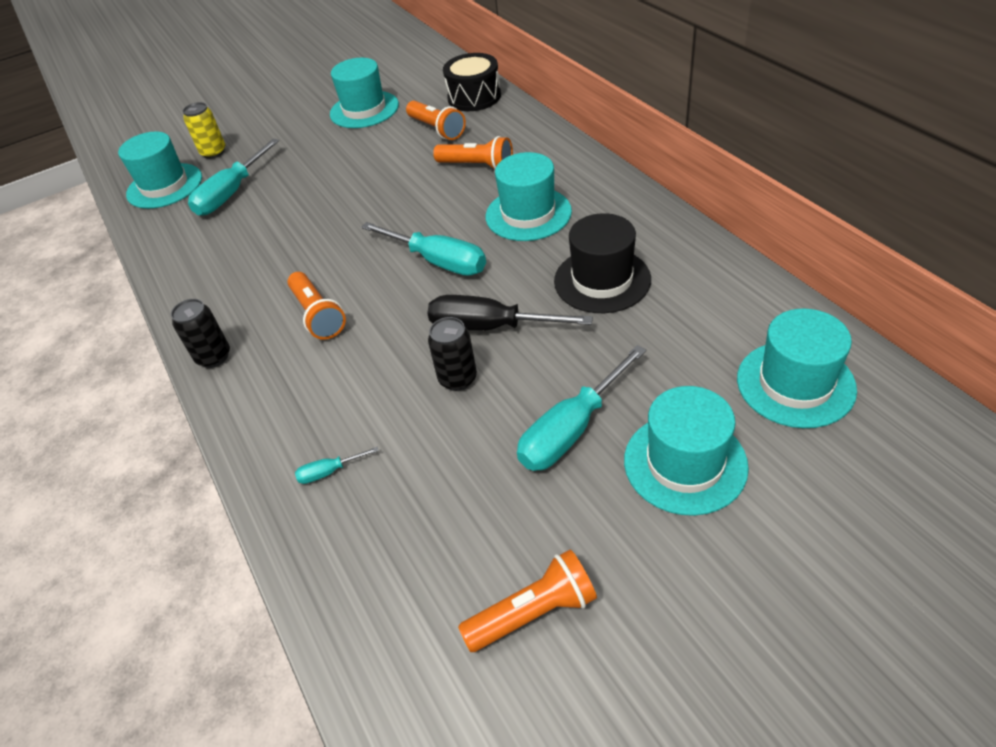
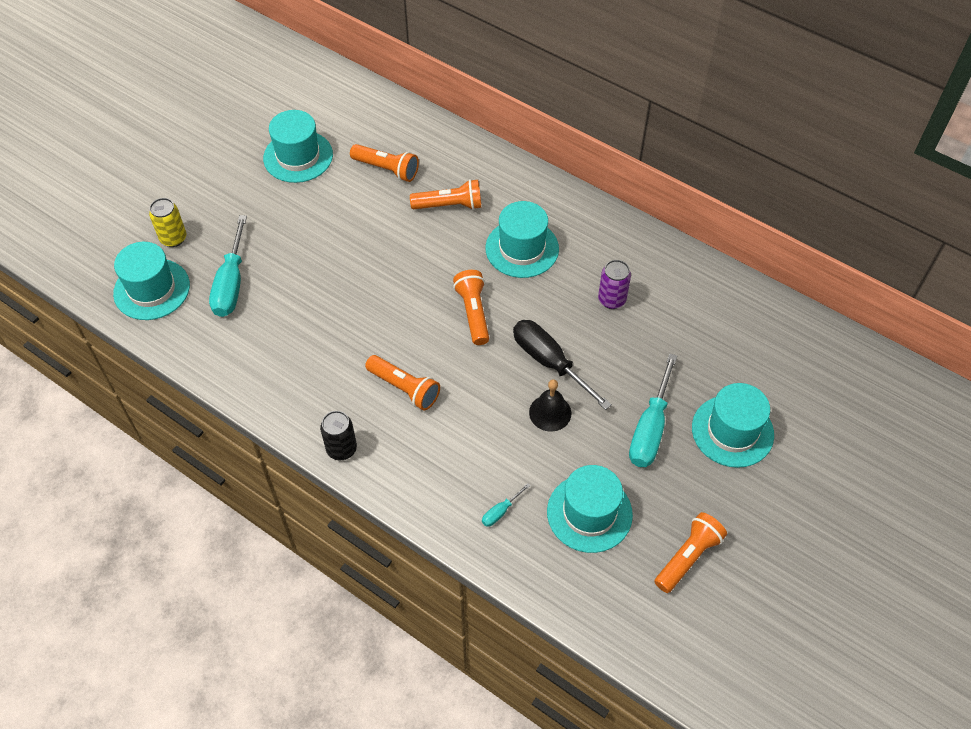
camera: 30 degrees left, 10 degrees up
turquoise screwdriver [361,222,486,276] -> orange flashlight [453,270,489,345]
black screwdriver [427,295,593,331] -> black screwdriver turned 60 degrees clockwise [513,320,612,410]
black can [428,317,477,391] -> black bell [529,379,571,432]
black drum [443,53,501,111] -> none
black hat [554,213,651,313] -> purple can [598,260,631,309]
turquoise hat [737,309,857,428] -> turquoise hat moved to [547,465,633,553]

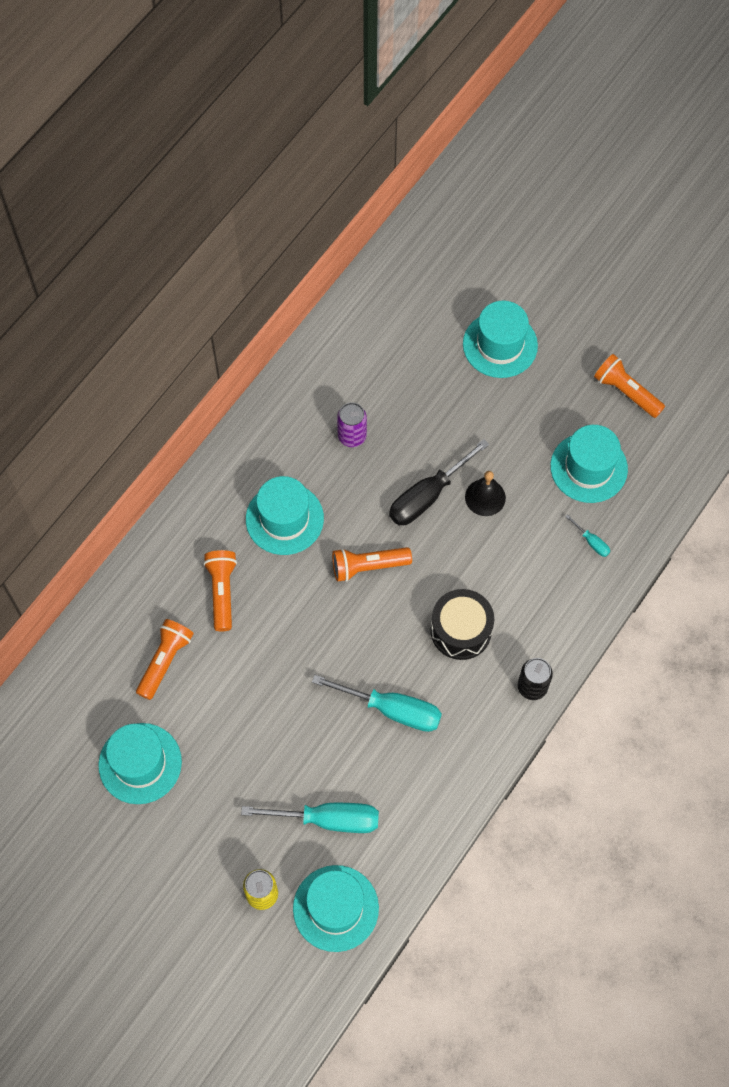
camera: 90 degrees left, 10 degrees up
orange flashlight [365,355,440,411] -> black drum [431,589,494,660]
turquoise screwdriver [629,353,677,467] -> turquoise screwdriver moved to [312,675,442,732]

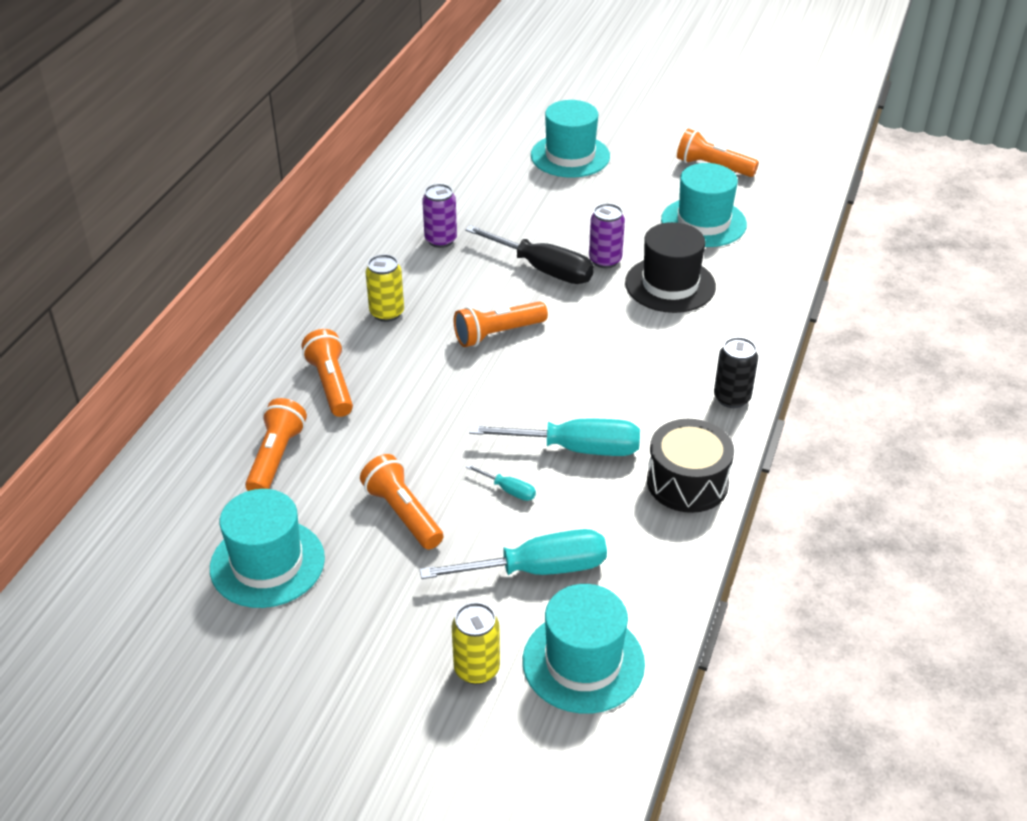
camera: 15 degrees left, 25 degrees down
turquoise hat [246,476,324,555] -> yellow can [365,254,404,322]
black screwdriver [389,439,489,525] -> black screwdriver turned 90 degrees counterclockwise [465,225,594,284]
black drum [431,589,494,660] -> black drum moved to [647,419,734,513]
black bell [465,471,506,516] -> purple can [589,203,625,268]
turquoise screwdriver [565,514,610,557] -> turquoise screwdriver moved to [466,464,536,501]
none -> orange flashlight [360,454,443,549]
none -> black hat [625,222,716,313]

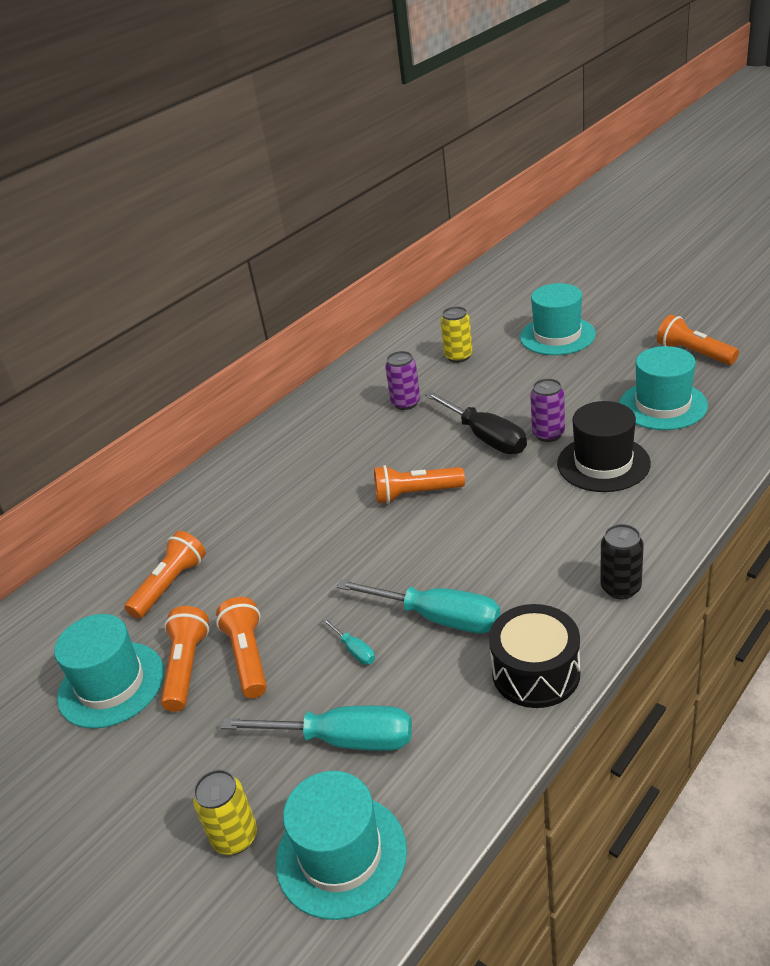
camera: 25 degrees right, 5 degrees down
orange flashlight [302,329,353,417] -> orange flashlight moved to [161,606,209,712]
yellow can [365,254,404,322] -> yellow can moved to [441,306,473,363]

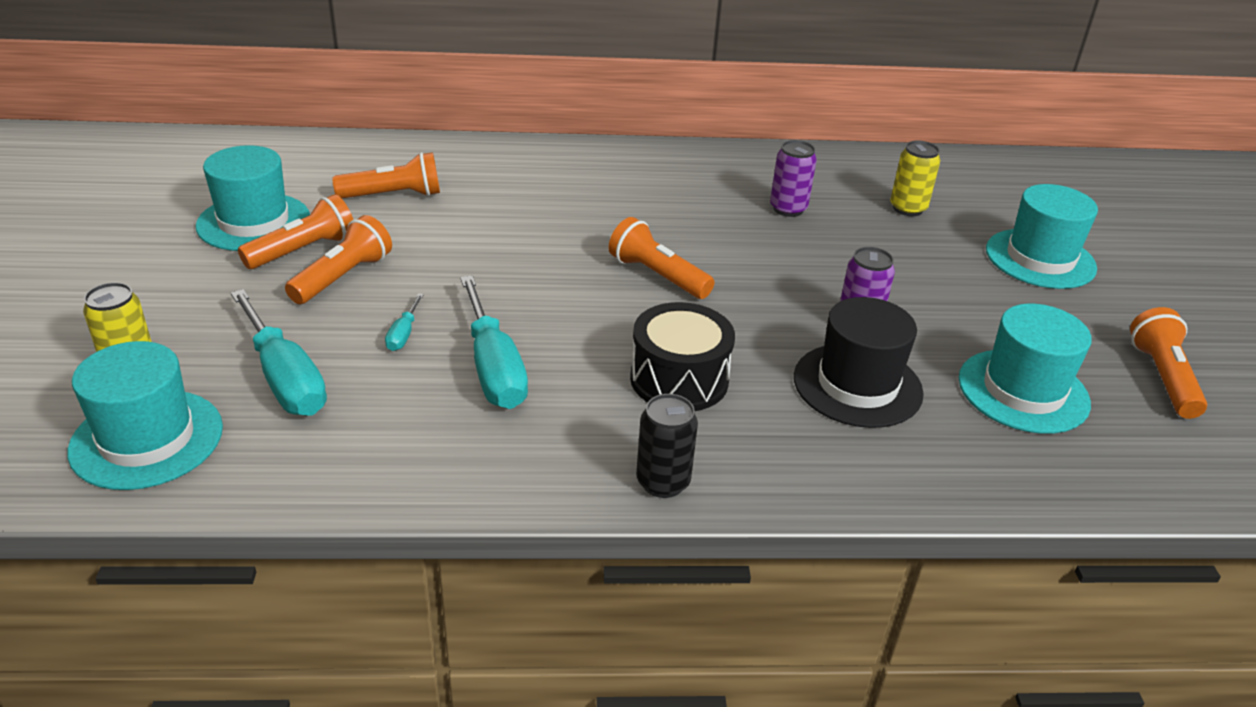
camera: 40 degrees right, 0 degrees up
black screwdriver [425,391,527,454] -> none
black drum [489,604,580,708] -> black drum moved to [630,302,735,411]

